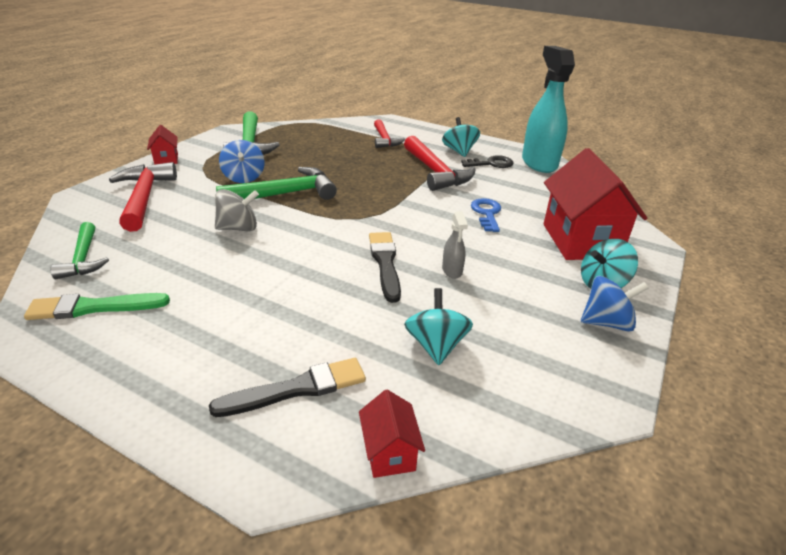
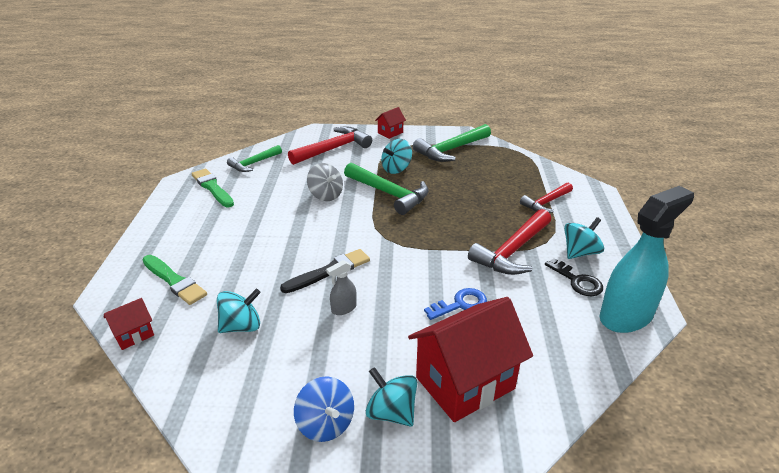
camera: 65 degrees right, 0 degrees up
black brush [209,358,366,417] -> green brush [142,255,207,305]
blue spinning top [219,140,264,183] -> turquoise spinning top [381,139,412,174]

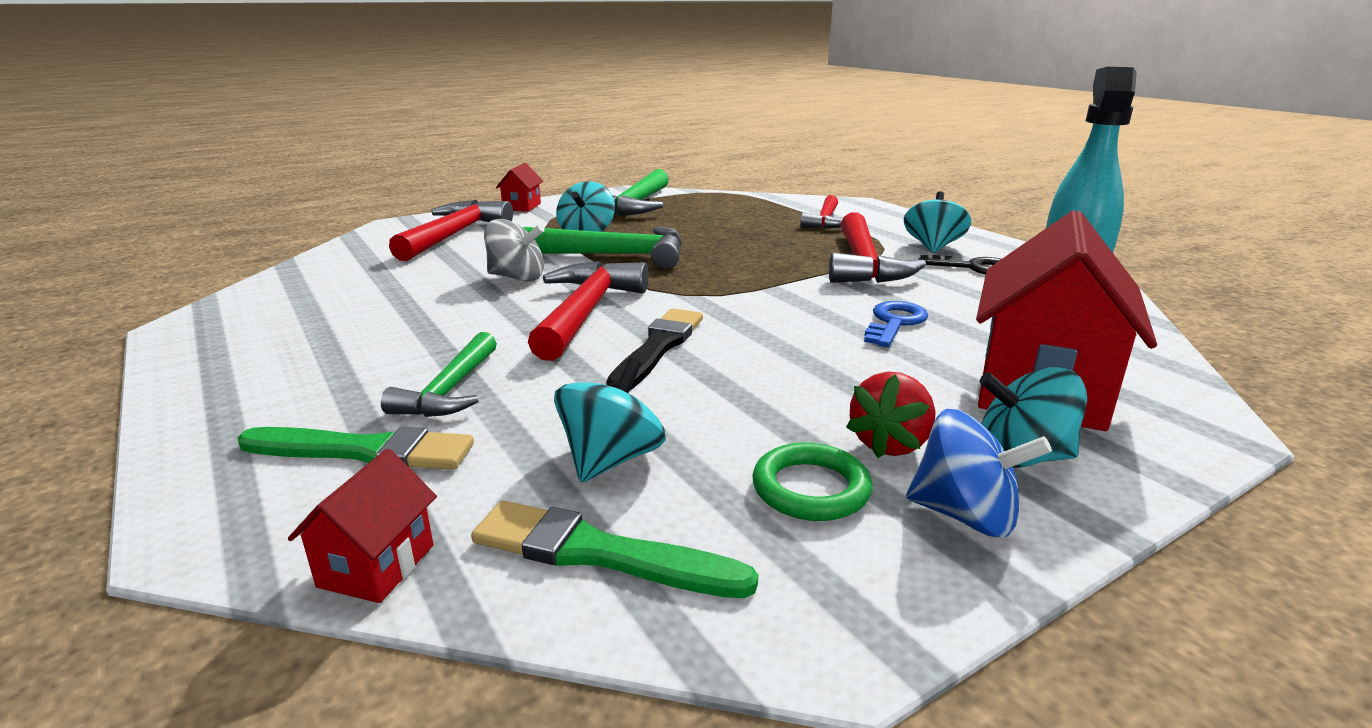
camera: 35 degrees left, 10 degrees down
green brush [191,169,234,207] -> green brush moved to [471,501,758,598]
green hammer [227,145,282,172] -> green hammer moved to [381,332,497,417]
grey spray bottle [326,260,357,315] -> none
none -> red hammer [528,261,649,361]
none -> green ring [752,443,872,521]
none -> red strawberry [846,371,936,458]

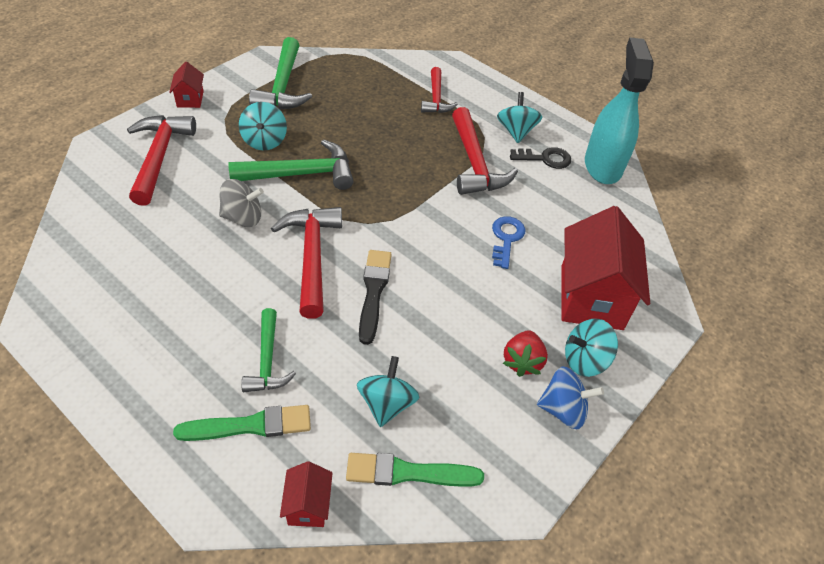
camera: 20 degrees left, 25 degrees up
green ring [752,443,872,521] -> none

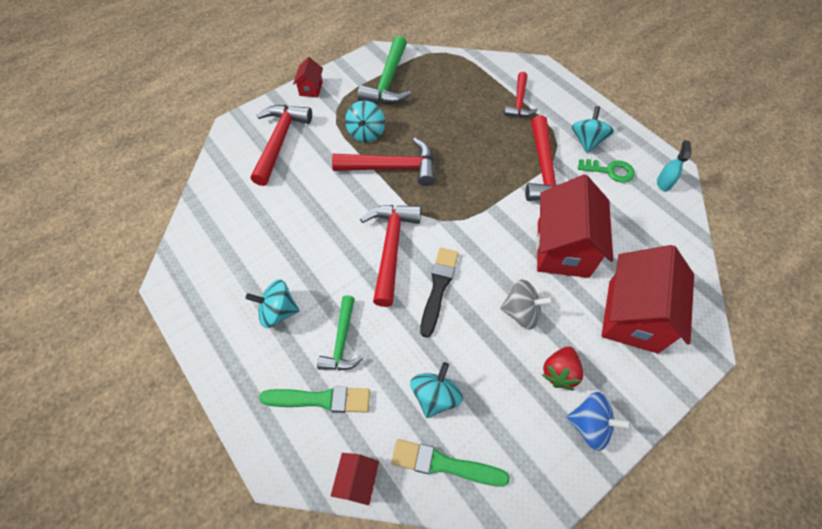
camera: 15 degrees right, 10 degrees up
grey spinning top [219,179,264,227] -> grey spinning top moved to [500,279,553,330]
green hammer [228,139,354,190] -> red hammer [332,138,435,186]
blue key [492,216,526,269] -> red house [536,175,613,278]
black key [510,147,571,169] -> green key [578,159,635,183]
turquoise spinning top [565,319,618,377] -> turquoise spinning top moved to [246,279,299,328]
turquoise spray bottle [585,37,654,184] -> turquoise spray bottle [657,140,692,191], size x0.42

